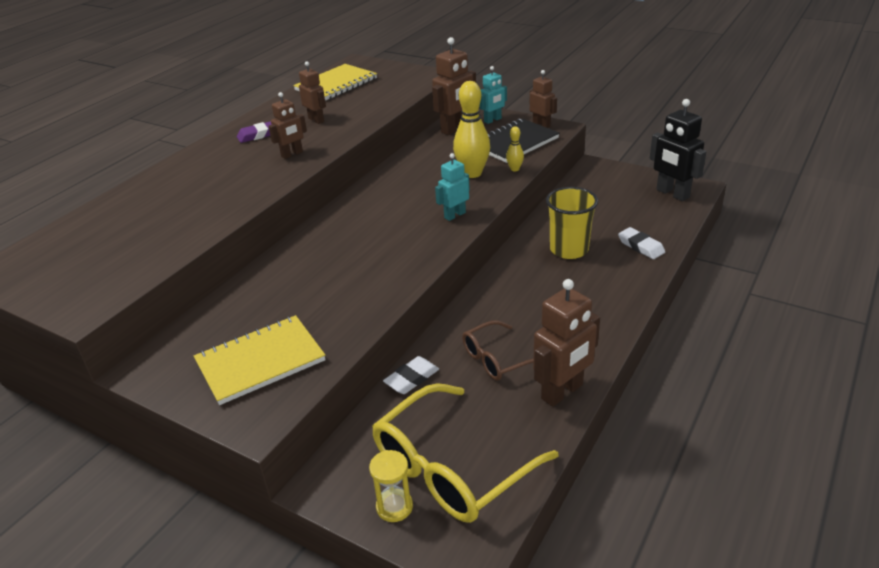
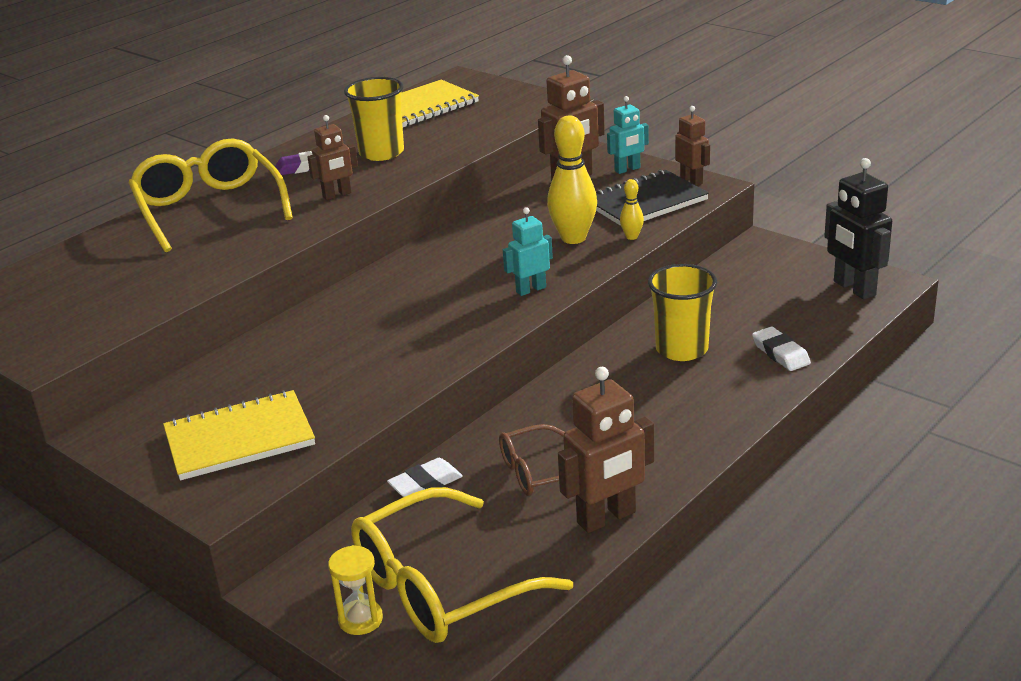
camera: 10 degrees right, 5 degrees down
brown robot [299,61,326,124] -> yellow cup [344,77,404,161]
none -> yellow glasses [128,138,293,252]

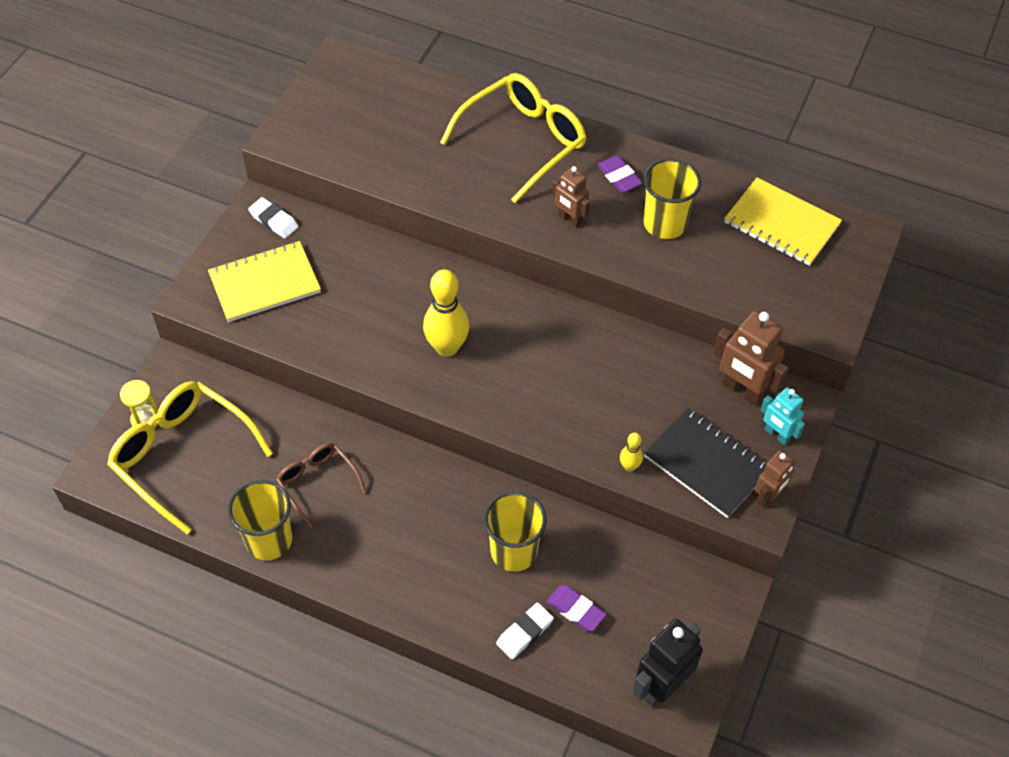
camera: 70 degrees right, 25 degrees up
yellow notebook [163,390,315,480] -> yellow notebook turned 75 degrees counterclockwise [208,241,321,322]
white eraser [387,458,463,497] -> white eraser moved to [248,197,299,238]
turquoise robot [503,207,553,296] -> none
yellow bowling pin [547,116,597,244] -> yellow bowling pin moved to [423,269,469,357]
brown robot [558,367,654,533] -> yellow cup [228,480,292,560]
none -> purple eraser [546,585,606,632]

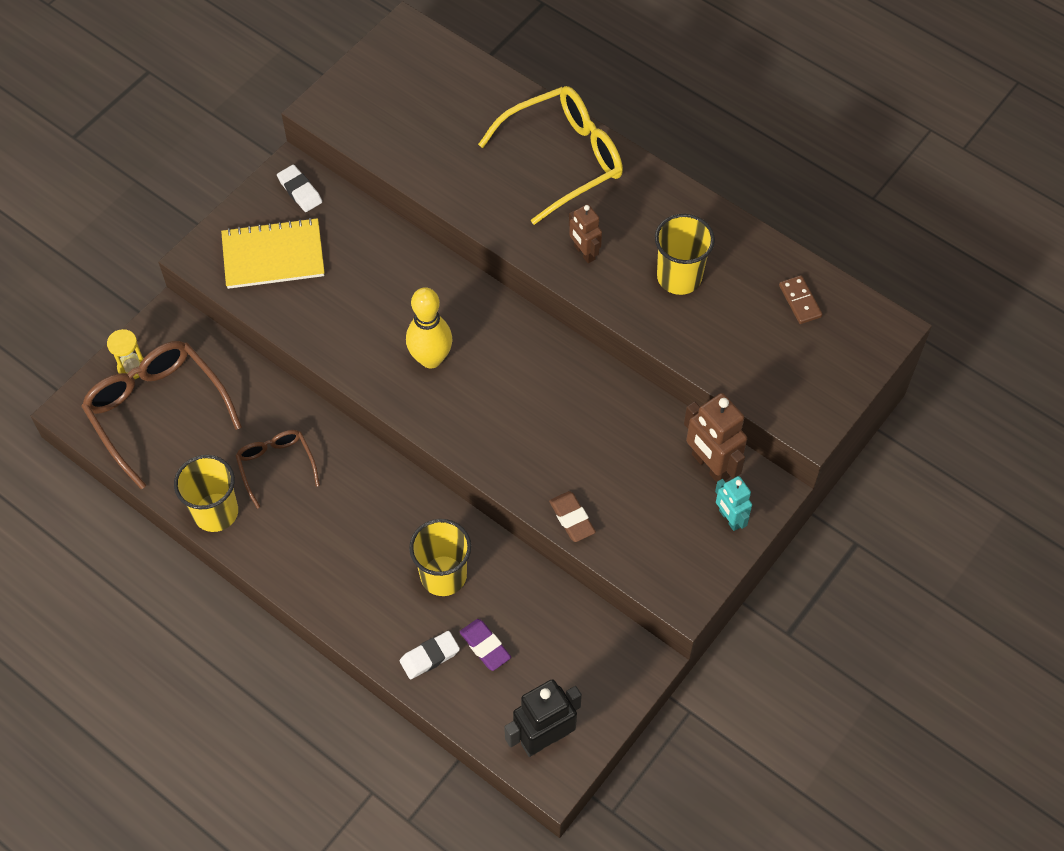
camera: 15 degrees right, 5 degrees up
yellow glasses [107,381,273,534] -> brown glasses [81,341,242,489]
purple eraser [597,155,643,193] -> none
yellow bowling pin [620,433,643,472] -> brown eraser [549,491,596,542]
black notebook [644,408,767,518] -> none
yellow notebook [724,178,842,266] -> brown domino [779,275,823,324]
brown robot [755,451,795,508] -> none

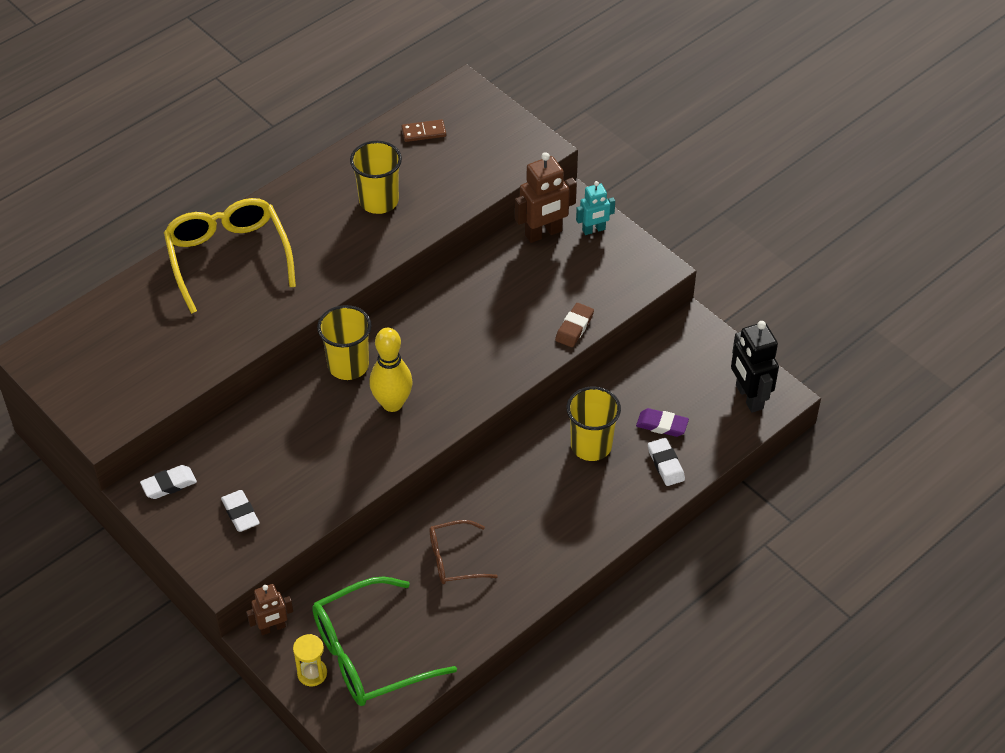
camera: 80 degrees left, 10 degrees down
brown glasses [81,341,242,489] -> green glasses [312,577,457,706]
yellow cup [174,455,238,532] -> yellow cup moved to [317,305,371,380]
yellow notebook [221,218,325,289] -> white eraser [221,490,260,532]
purple eraser [460,619,511,671] -> purple eraser turned 45 degrees clockwise [636,408,689,437]
brown eraser [549,491,596,542] -> brown eraser turned 45 degrees counterclockwise [555,303,594,347]
brown robot [569,204,602,263] -> brown robot moved to [246,584,293,635]

